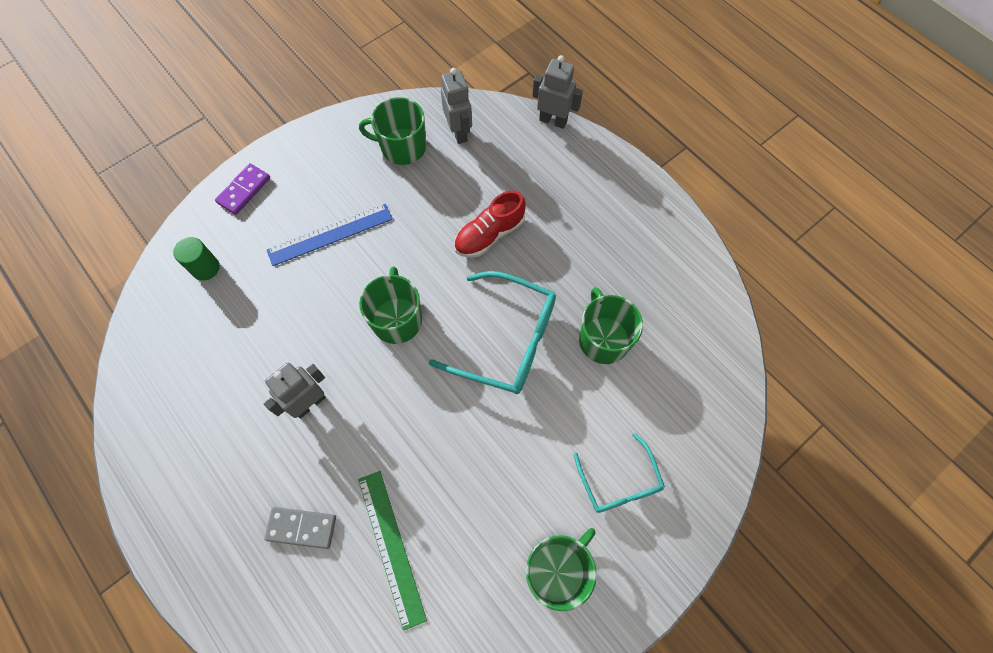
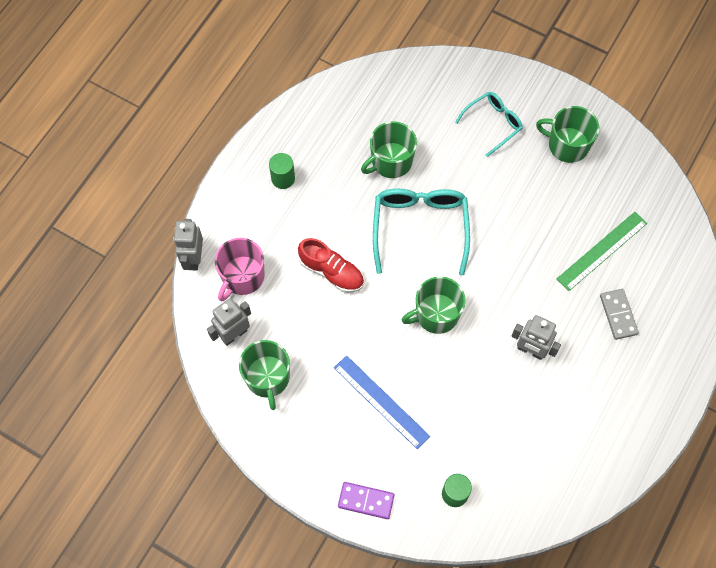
camera: 110 degrees left, 0 degrees up
none -> pink mug [215,238,264,301]
none -> green cylinder [269,153,295,189]

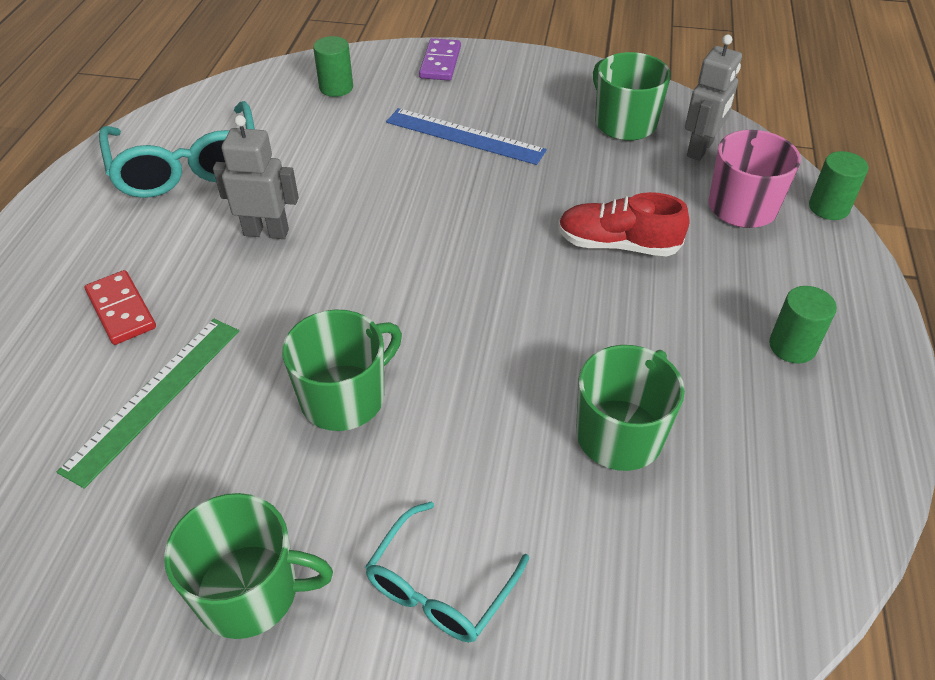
camera: 160 degrees right, 20 degrees down
grey robot [173,219,203,271] -> green cylinder [809,151,868,220]
purple domino [338,482,394,519] -> purple domino turned 75 degrees counterclockwise [419,38,461,81]
turquoise glasses [373,189,470,275] -> turquoise glasses moved to [99,101,255,198]
green mug [402,276,466,334] -> green mug moved to [282,309,402,431]
grey domino [600,289,639,340] -> red domino [85,270,156,345]

